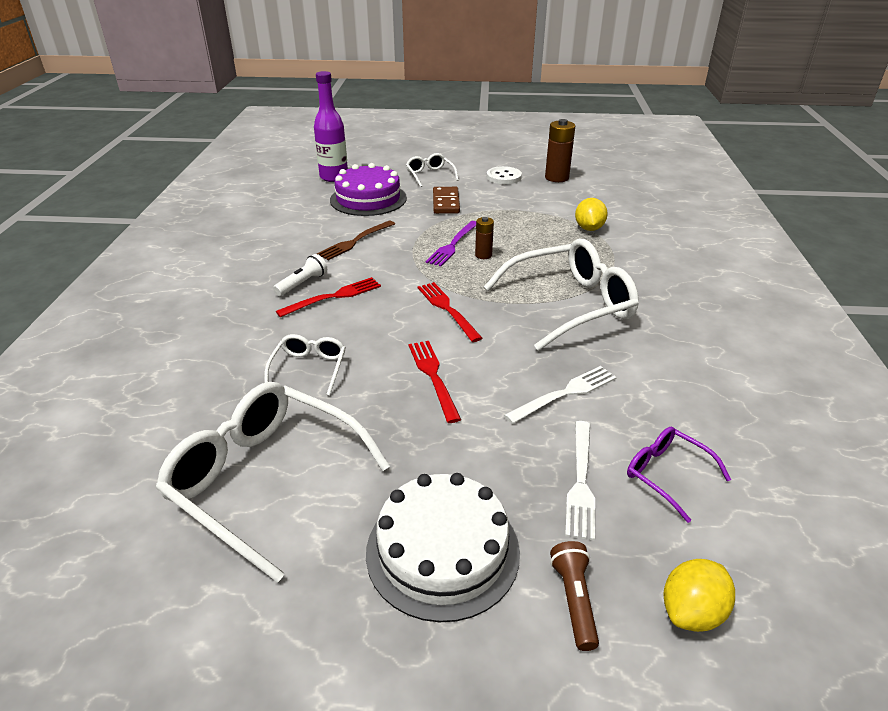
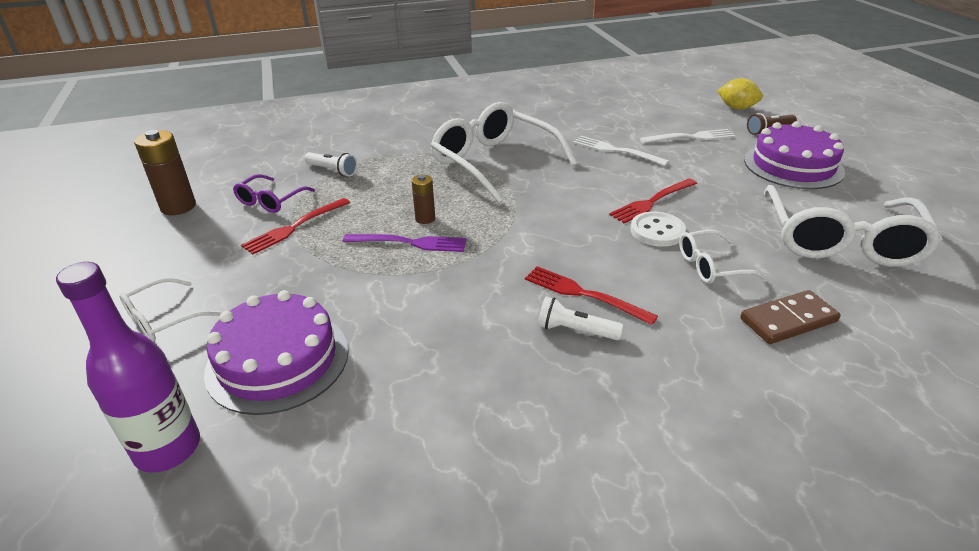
camera: 110 degrees left, 0 degrees up
brown fork [317,220,395,260] -> none
white cake [366,473,520,622] -> purple cake [744,121,845,189]
red fork [418,282,482,342] -> red fork moved to [241,198,350,255]
brown domino [433,187,460,214] -> brown domino moved to [740,290,840,344]
white button [487,166,522,184] -> white button moved to [630,212,686,247]
yellow lemon [575,198,608,231] -> white flashlight [304,152,357,177]
purple glasses [627,427,731,523] -> purple glasses moved to [233,174,315,213]

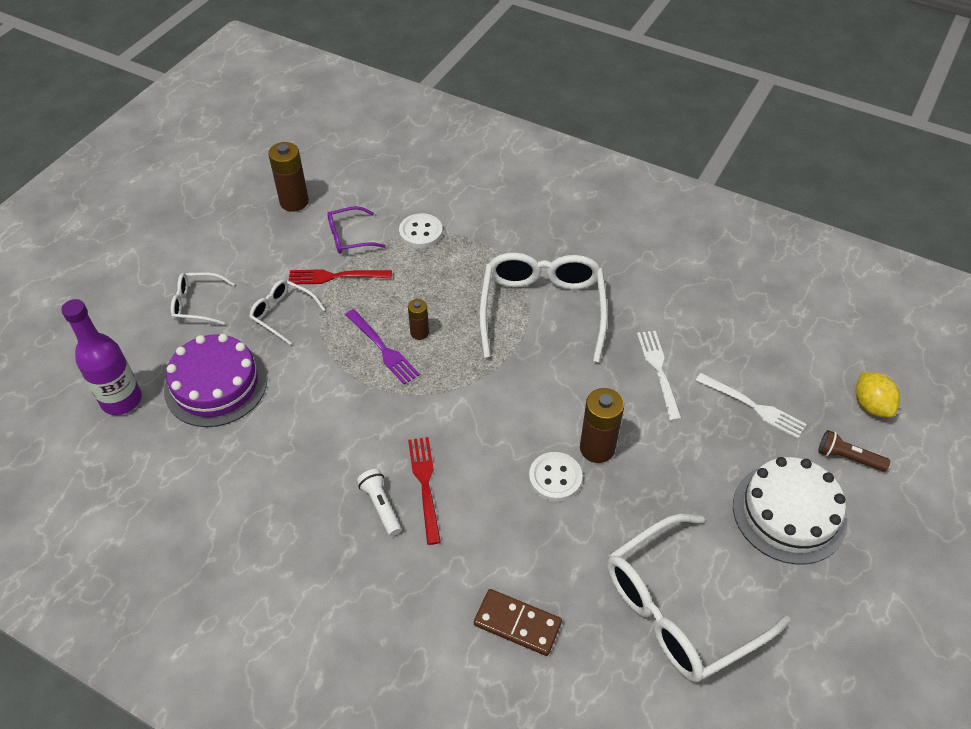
camera: 45 degrees right, 15 degrees up
white flashlight [304,152,357,177] -> white button [399,213,443,248]
red fork [609,179,697,223] -> brown battery [580,388,624,463]
white glasses [679,230,767,284] -> white glasses moved to [249,280,325,345]
purple cake [744,121,845,189] -> white cake [733,457,847,565]

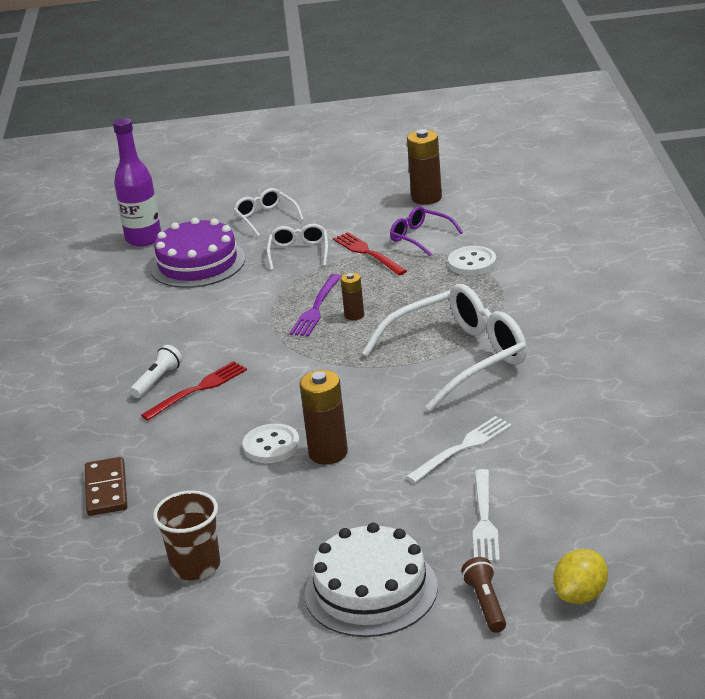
camera: 60 degrees right, 20 degrees down
white glasses [607,514,791,682] -> brown cup [153,490,220,580]

